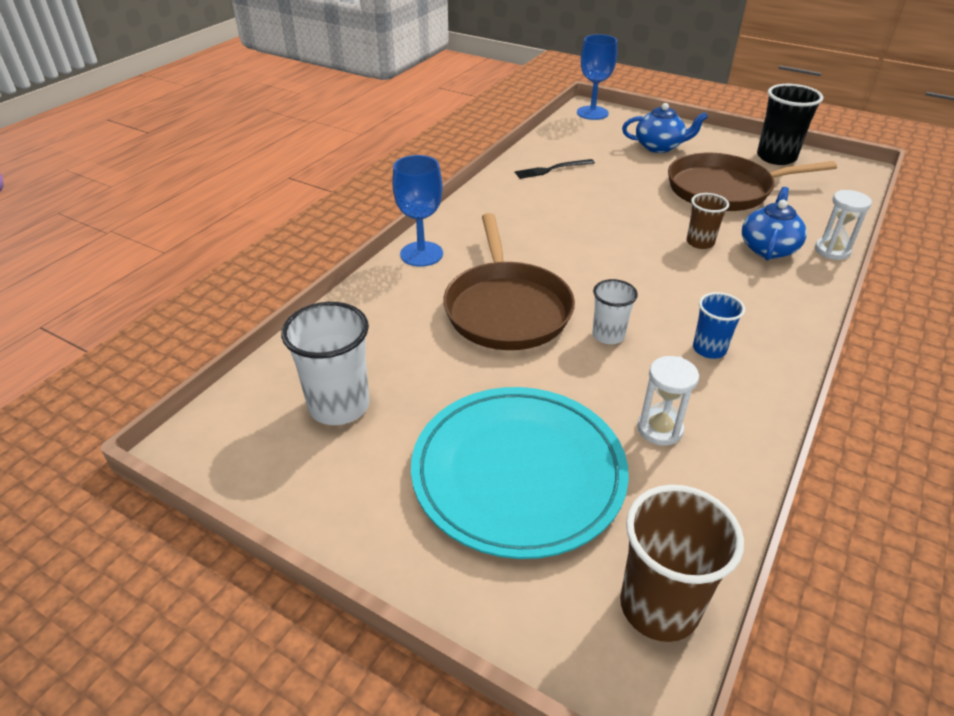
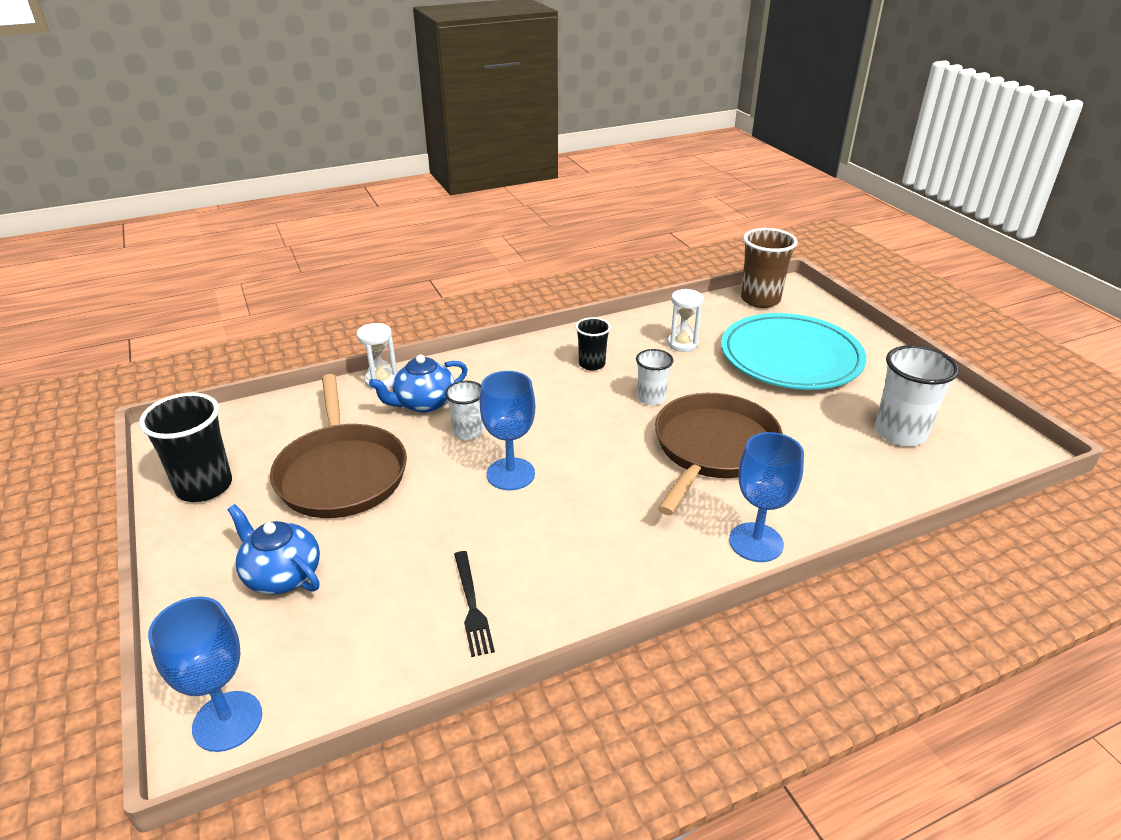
camera: 145 degrees left, 5 degrees down
black fork [515,159,595,179] -> black fork turned 60 degrees clockwise [454,551,495,657]
brown pan [668,153,837,211] -> brown pan turned 45 degrees clockwise [270,374,407,518]
brown cup [687,193,729,249] -> white cup [445,381,483,440]
blue cup [693,292,745,359] -> black cup [576,317,611,371]
none -> blue goblet [480,371,535,490]

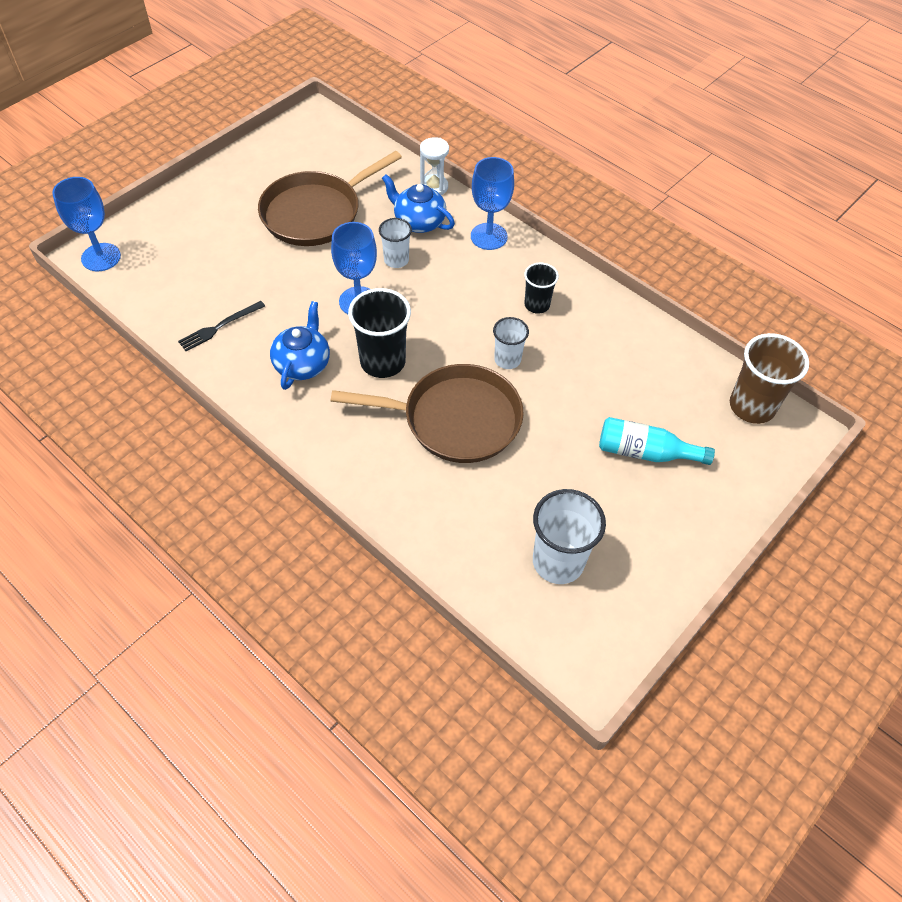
camera: 65 degrees right, 20 degrees up
black cup [139,392,232,502] -> black cup moved to [348,288,411,378]
blue teapot [227,504,320,595] -> blue teapot moved to [270,301,330,390]
white hourglass [667,289,704,352] -> none
turquoise plate [721,313,867,390] -> turquoise bottle [599,417,715,465]
blue goblet [729,432,804,562] -> blue goblet moved to [471,157,514,250]

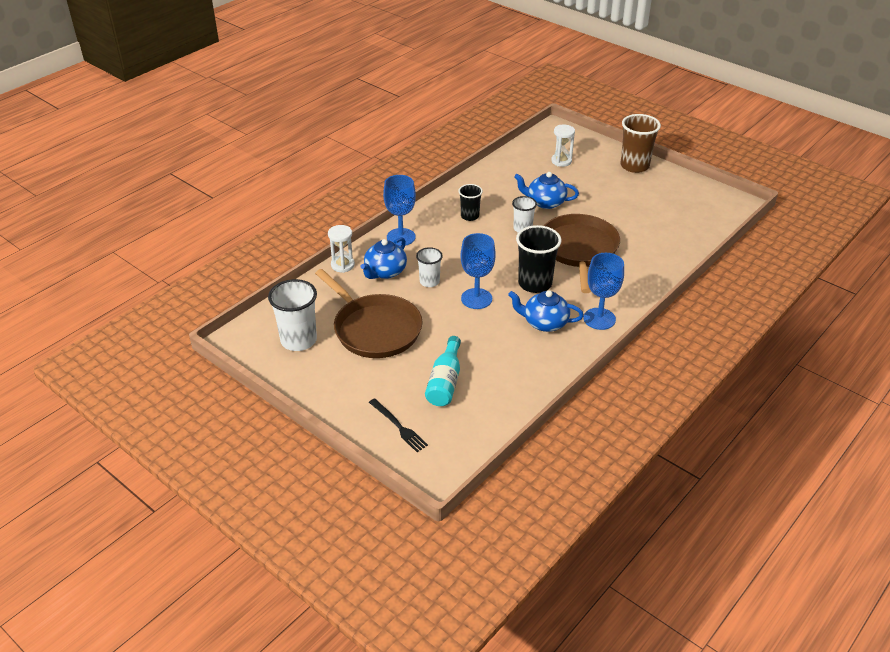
camera: 90 degrees left, 15 degrees down
blue goblet [52,177,121,271] -> blue goblet moved to [584,253,624,330]
black fork [178,301,265,351] -> black fork moved to [369,398,428,452]
white cup [533,489,606,584] -> white cup moved to [268,279,317,351]
turquoise bottle [599,417,715,465] -> turquoise bottle moved to [425,336,461,406]
brown cup [730,333,809,424] -> brown cup moved to [620,114,661,173]
none -> blue teapot [514,172,579,209]
none -> white hourglass [551,124,575,167]

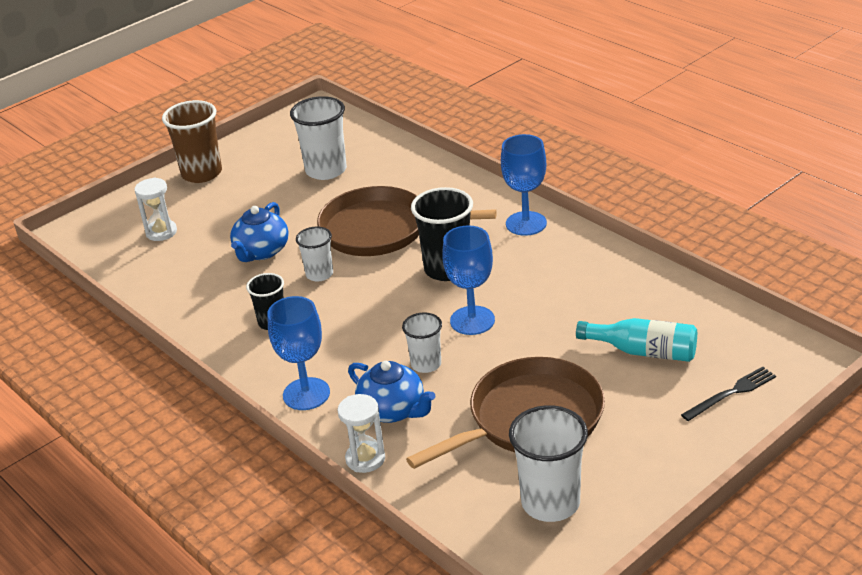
camera: 80 degrees left, 5 degrees down
blue teapot [508,290,584,332] -> none
none -> white cup [290,96,347,180]

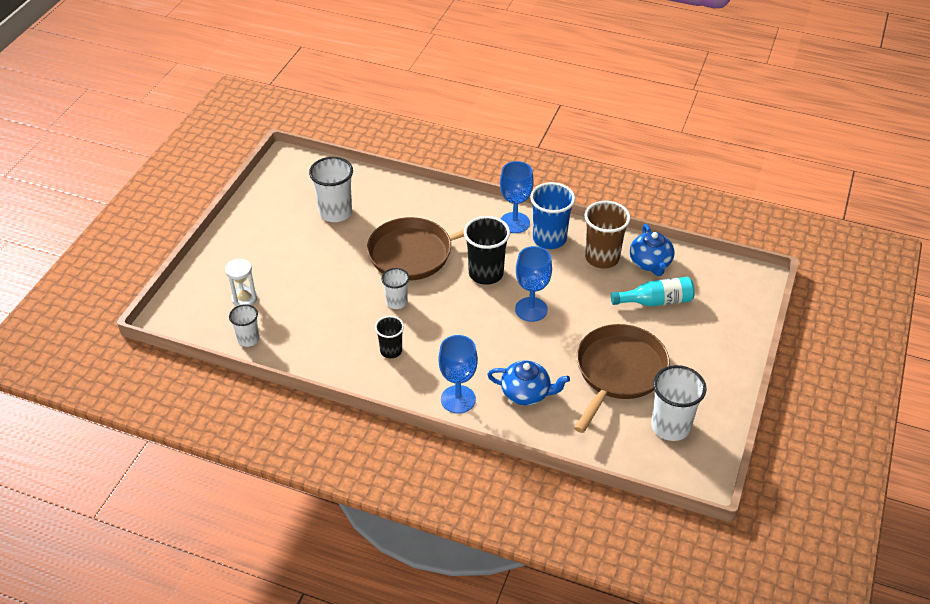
camera: 30 degrees left, 10 degrees up
brown cup [162,100,222,183] -> brown cup moved to [585,201,630,268]
blue teapot [230,202,289,262] -> blue teapot moved to [630,224,675,276]
white hourglass [337,394,385,473] -> none
white cup [402,312,442,373] -> white cup moved to [229,304,259,347]
black fork [681,367,776,421] -> none
none -> blue cup [530,182,575,249]

